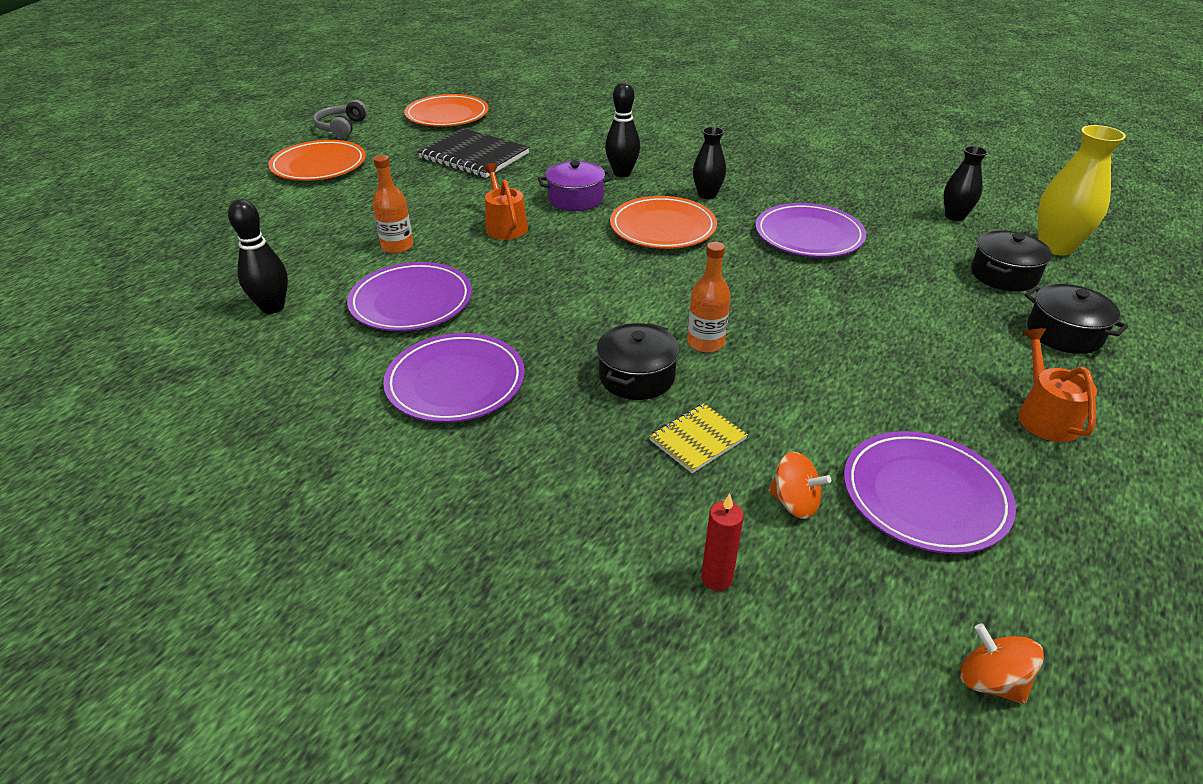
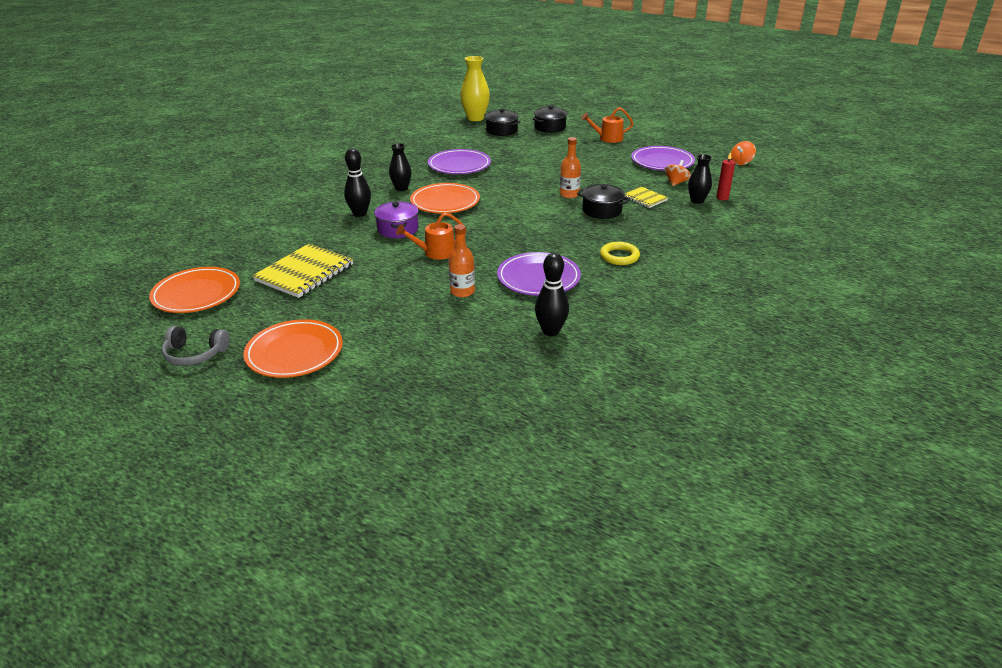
camera: 90 degrees left, 5 degrees down
purple plate [383,333,525,423] -> yellow ring [600,242,640,265]
black notebook [418,128,529,178] -> yellow notebook [252,244,353,298]
black vase [944,146,988,221] -> black vase moved to [688,154,712,204]

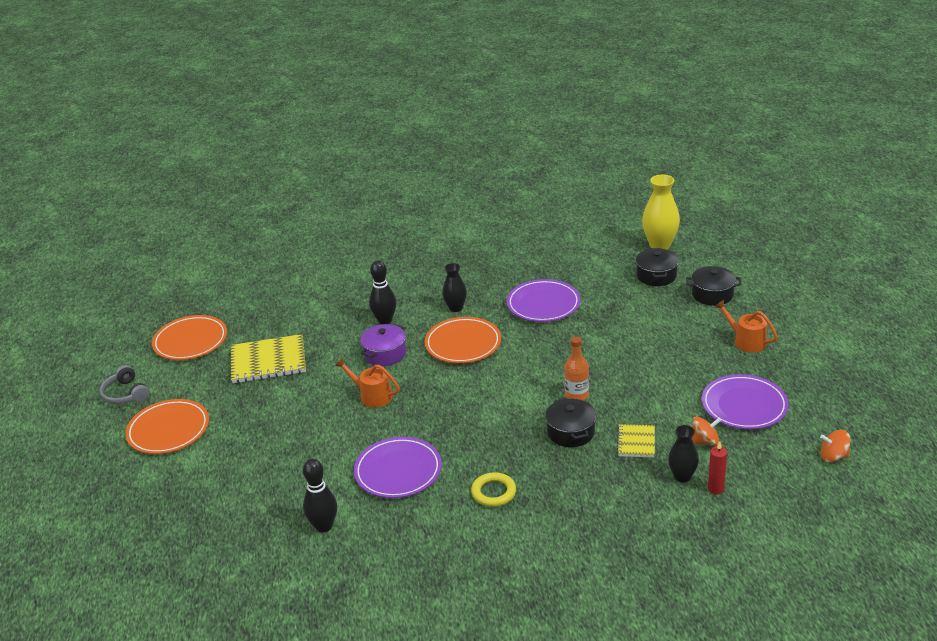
camera: 50 degrees right, 0 degrees up
orange bottle [449,224,475,297] -> none

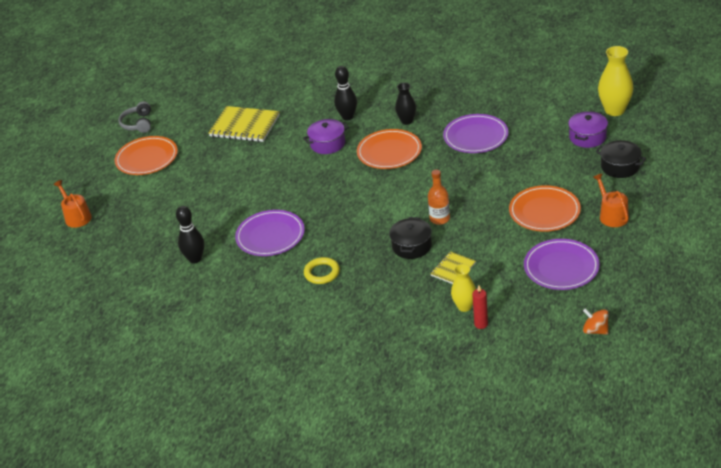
camera: 30 degrees right, 5 degrees up
orange plate [152,315,227,360] -> orange plate moved to [509,185,581,232]
orange watering can [335,358,400,408] -> orange watering can moved to [53,180,92,228]
black pot [636,248,679,286] -> purple pot [568,111,608,148]
black vase [668,425,699,483] -> yellow vase [451,264,476,312]
orange spinning top [692,416,721,445] -> none

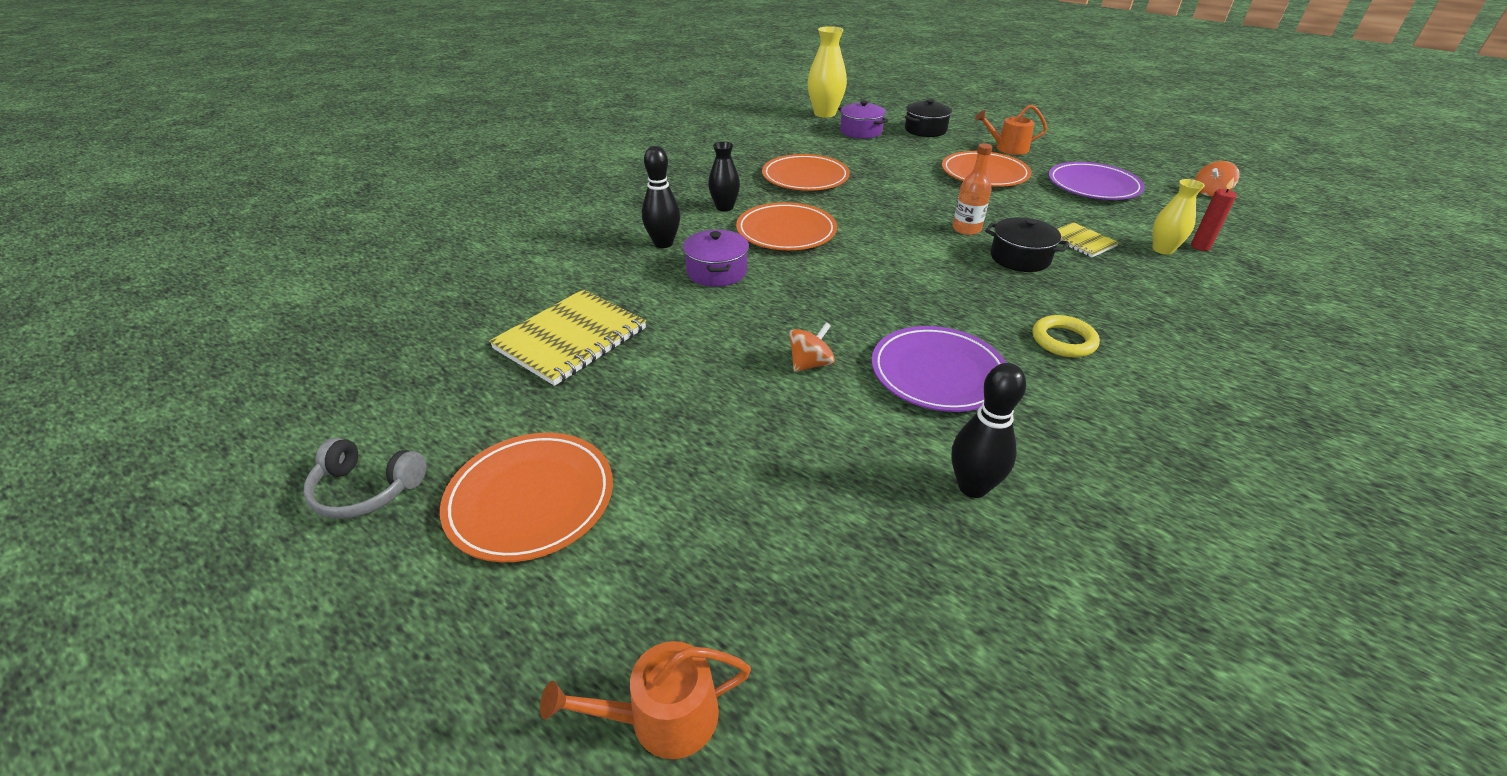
camera: 75 degrees left, 0 degrees up
purple plate [443,114,509,153] -> orange plate [762,154,850,191]
none -> orange spinning top [789,322,835,372]

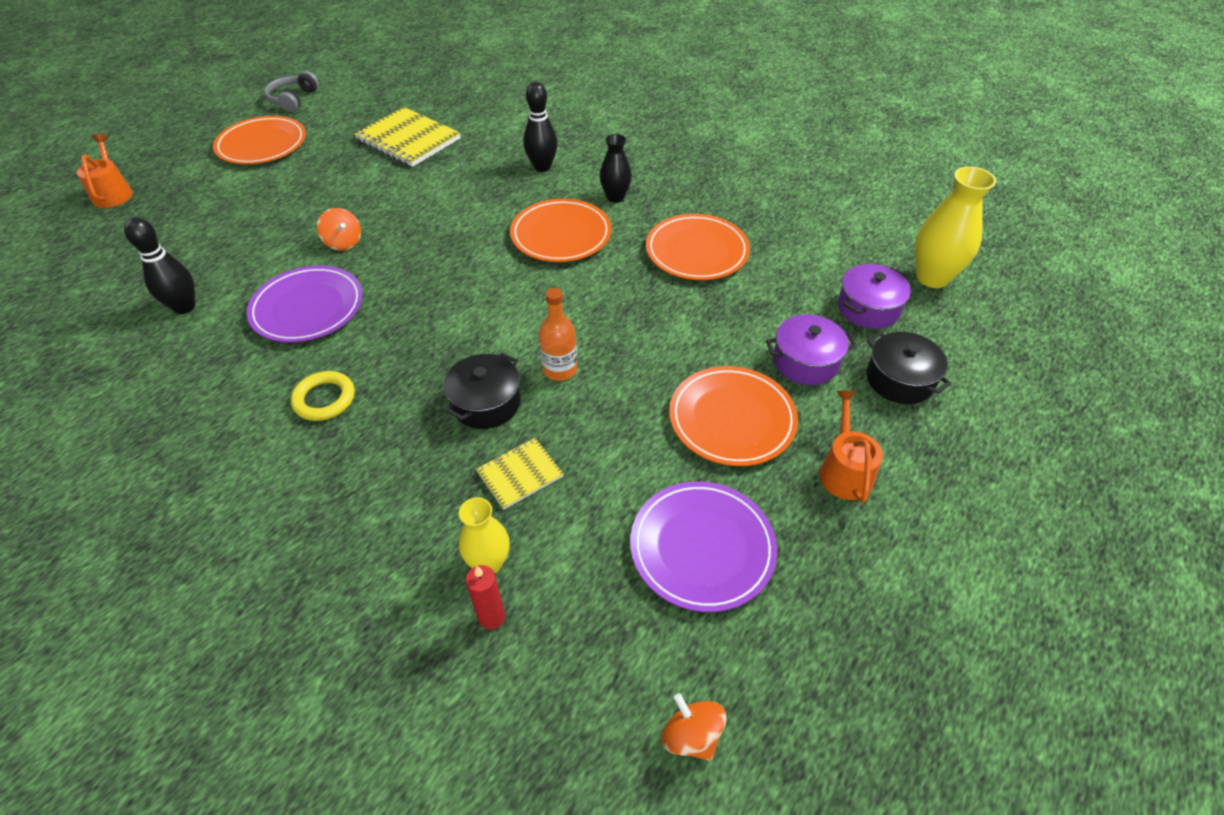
camera: 90 degrees right, 10 degrees up
purple pot [683,230,749,287] -> purple pot moved to [766,315,857,385]

